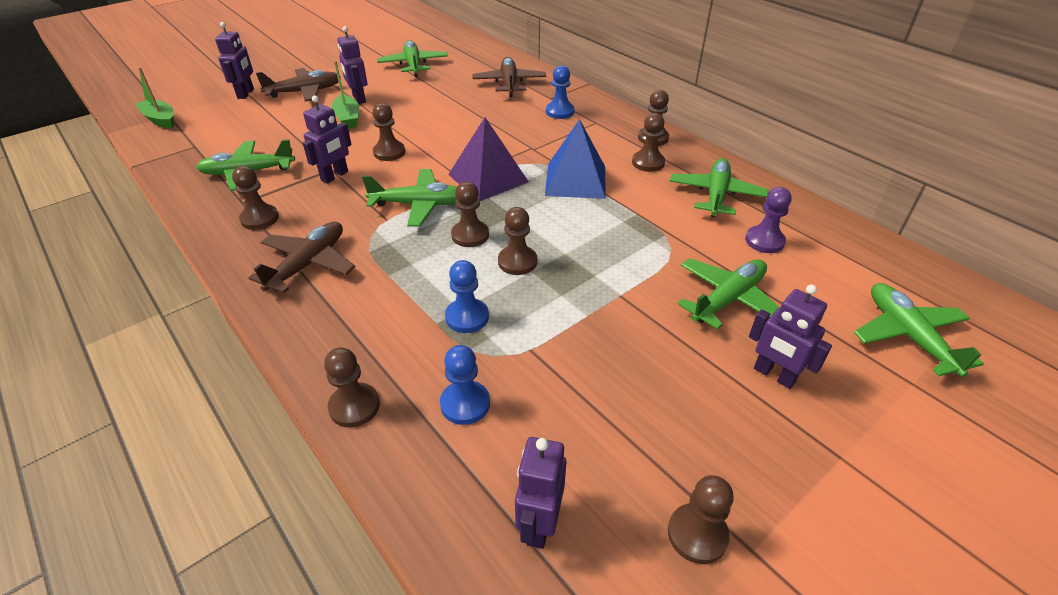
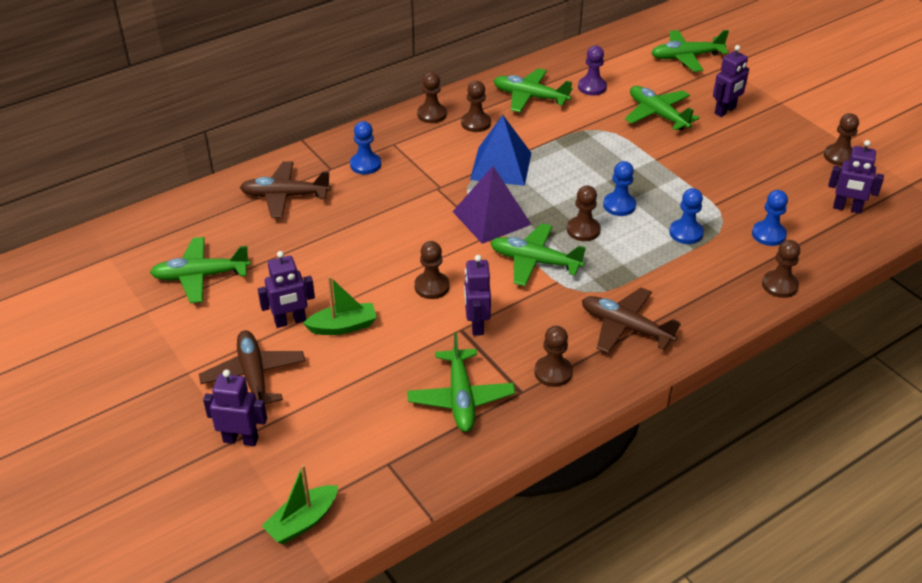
camera: 85 degrees left, 0 degrees up
purple robot [303,96,352,184] -> purple robot turned 135 degrees counterclockwise [464,255,491,336]
green plane [362,169,457,227] -> green plane turned 75 degrees counterclockwise [490,223,586,286]
brown pawn [498,207,537,275] -> blue pawn [603,161,636,216]

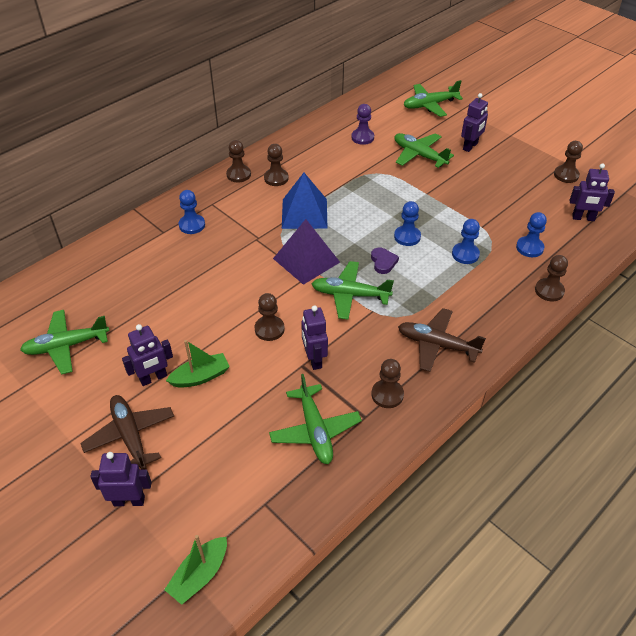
camera: 10 degrees left, 5 degrees up
brown plane [240,162,331,218] -> none
green plane [494,68,573,112] -> none
brown pawn [567,185,601,241] -> purple heart [371,247,399,274]

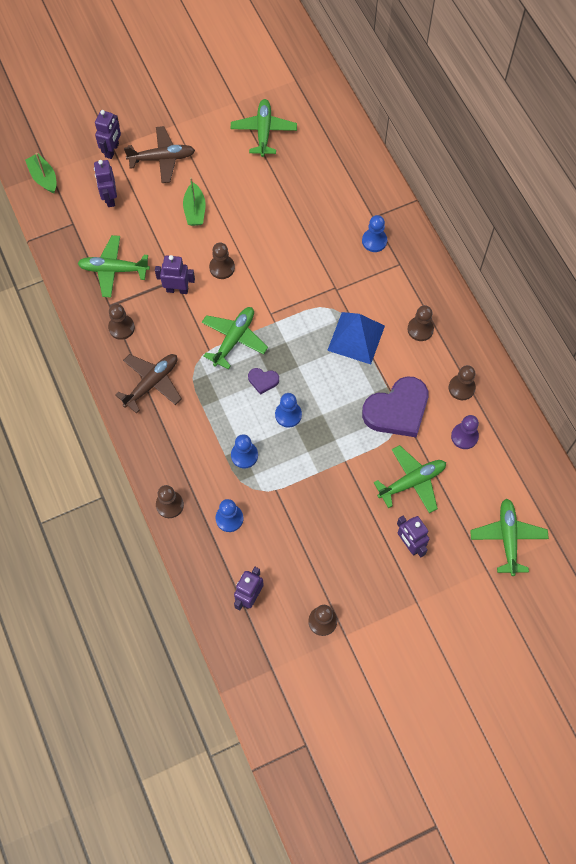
camera: 110 degrees right, 20 degrees up
purple robot [122,324,173,386] -> purple robot moved to [94,160,117,207]
brown pawn [226,140,251,182] -> brown pawn moved to [449,365,476,400]
purple pyramid [273,219,340,285] -> none
none -> purple heart [362,376,428,437]

